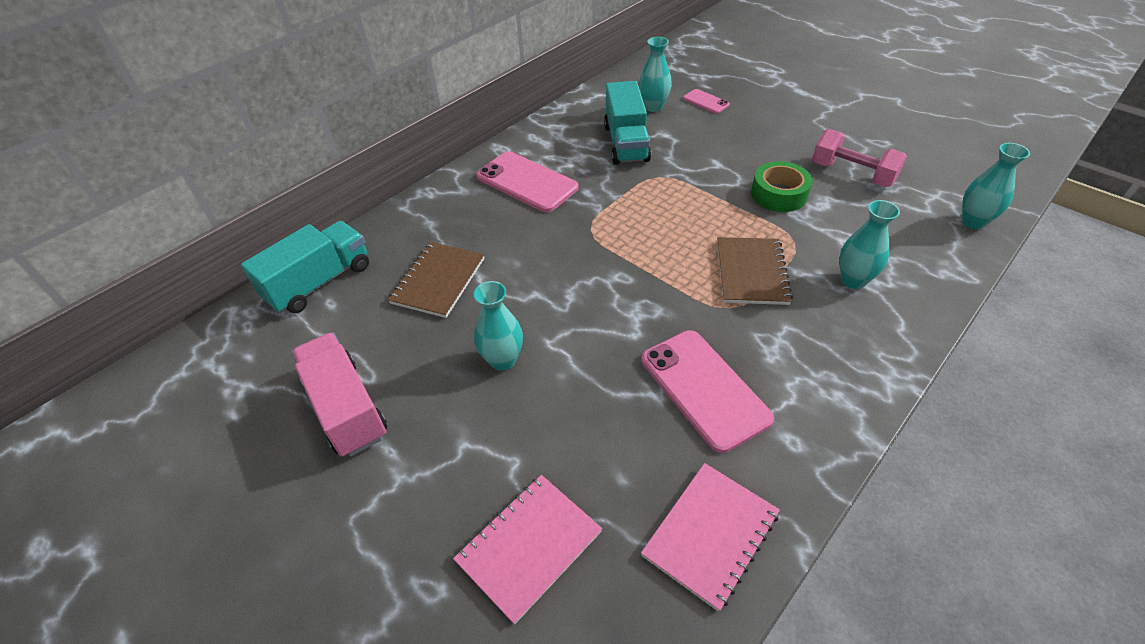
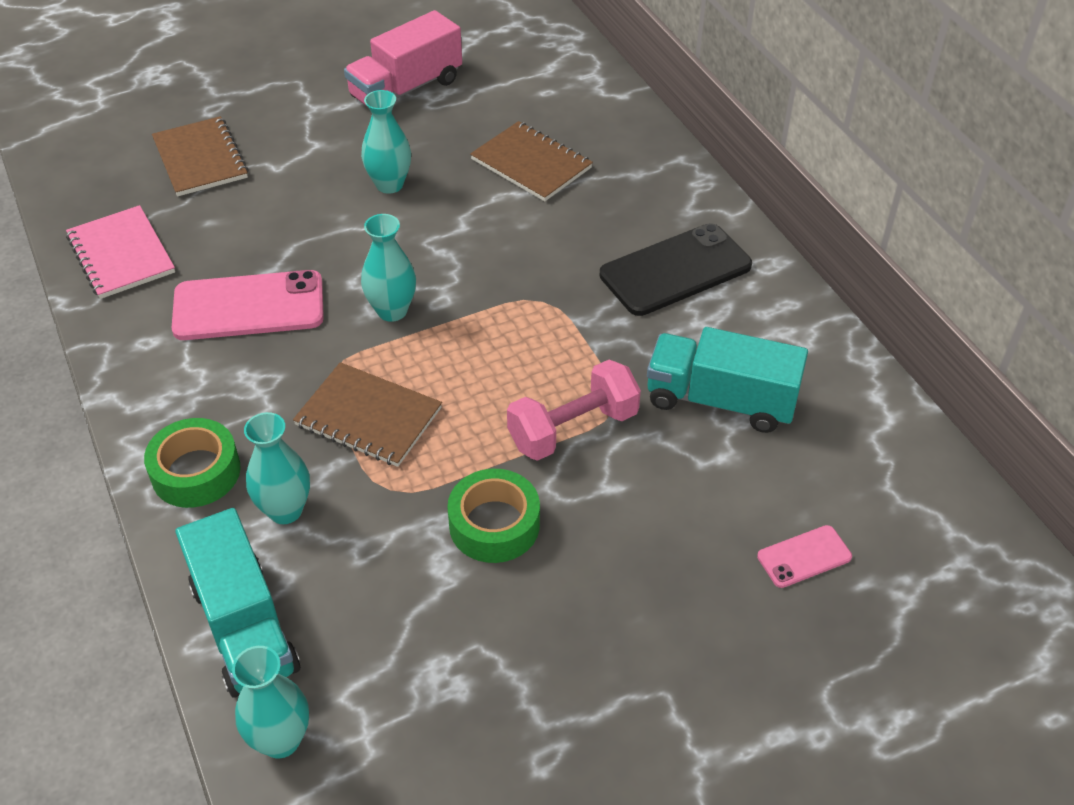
camera: 110 degrees right, 0 degrees up
turquoise truck [241,221,369,313] -> turquoise truck moved to [175,508,300,698]
pink truck [291,332,387,457] -> pink truck turned 150 degrees clockwise [344,10,462,105]
pink notebook [453,475,602,625] -> brown notebook [152,116,248,196]
pink phone [476,151,579,212] -> black phone [599,223,752,316]
turquoise vase [639,37,672,112] -> turquoise vase moved to [361,214,416,322]
pink dumbbell [812,129,907,187] -> pink dumbbell moved to [507,360,641,461]
none -> green tape [144,418,241,508]

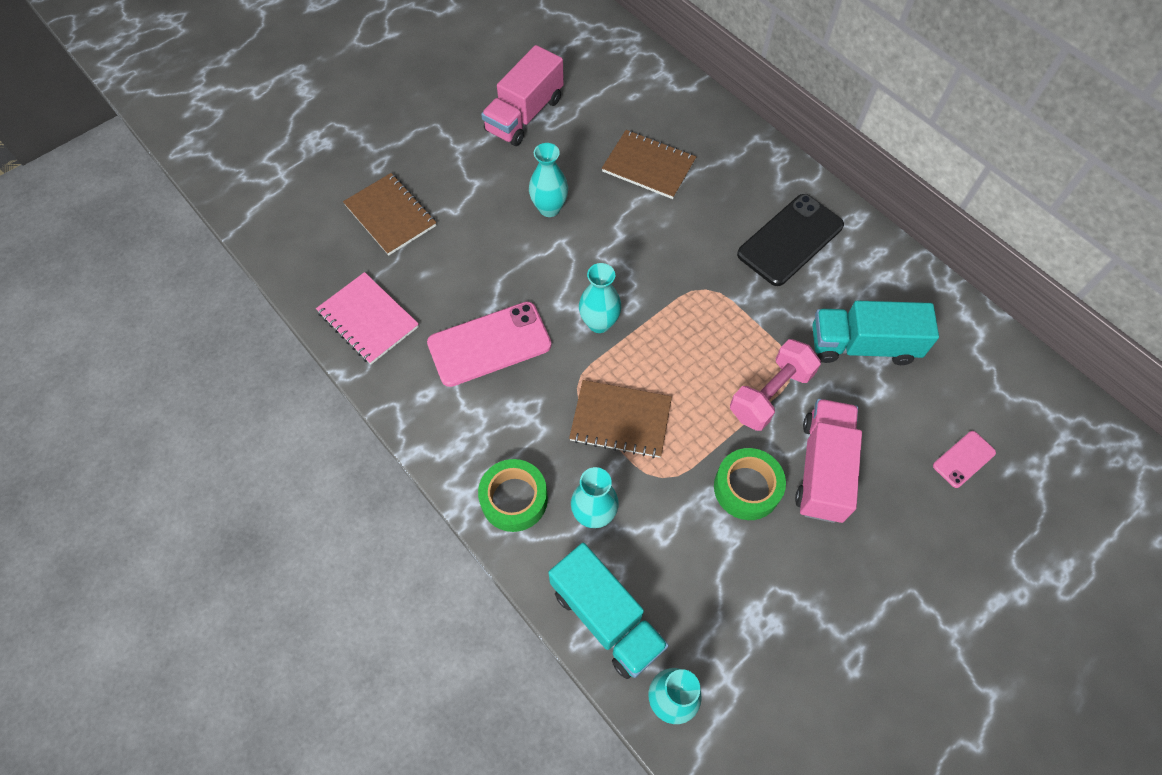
camera: 15 degrees left, 15 degrees up
none -> pink truck [795,399,862,523]

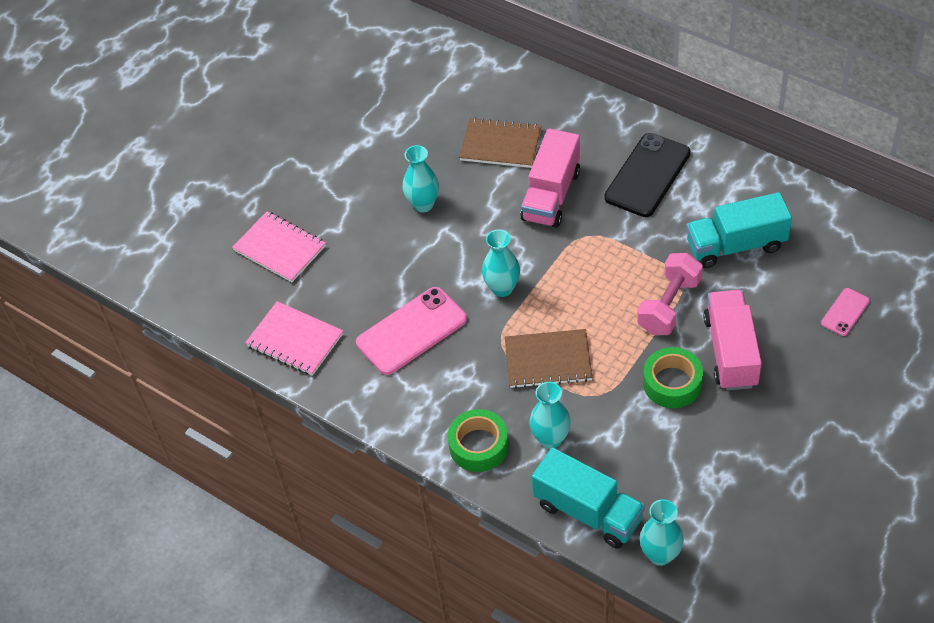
camera: 10 degrees left, 10 degrees down
brown notebook [343,173,437,255] -> pink notebook [232,211,326,282]
pink truck [481,45,564,146] -> pink truck moved to [520,129,580,228]

